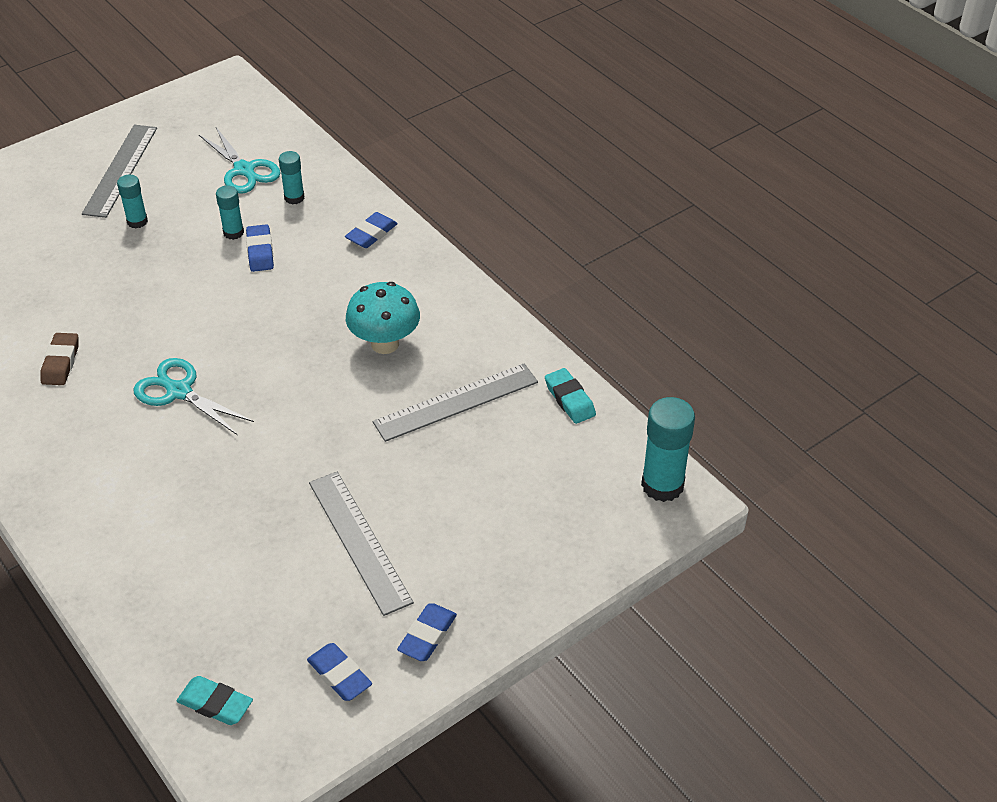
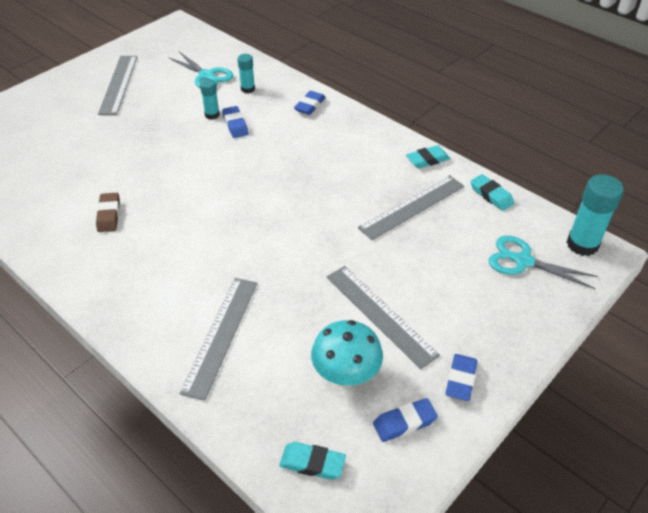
camera: 10 degrees left, 0 degrees up
turquoise glue stick [117,175,148,228] -> none
turquoise scissors [133,358,254,435] -> turquoise scissors moved to [489,236,598,289]
blue eraser [307,643,372,701] -> blue eraser turned 60 degrees counterclockwise [373,398,438,442]
turquoise mushroom [346,282,420,354] -> turquoise mushroom moved to [311,320,383,387]
none -> grey ruler [180,278,257,401]
none -> turquoise eraser [406,145,450,168]

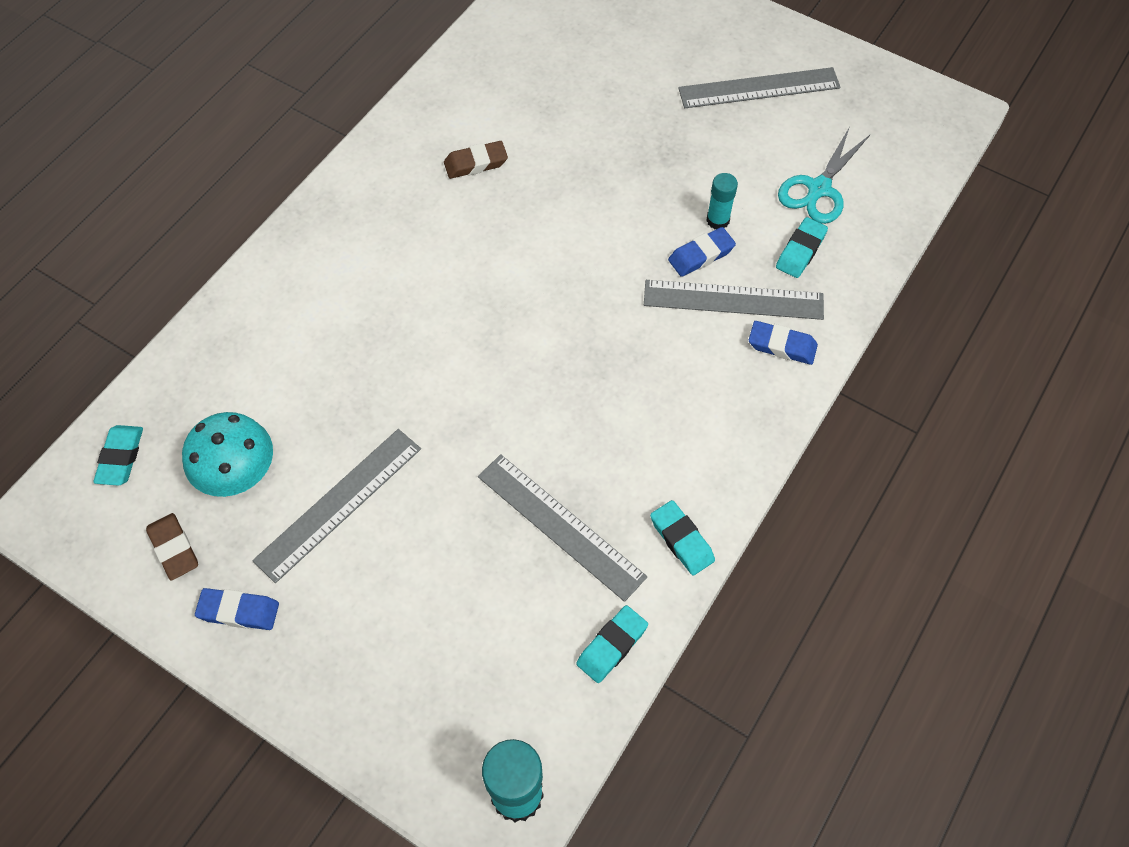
camera: 80 degrees right, 15 degrees up
grey ruler [180,278,257,401] -> grey ruler moved to [644,280,824,320]
turquoise glue stick [238,54,255,93] -> turquoise eraser [776,217,828,278]
blue eraser [373,398,438,442] -> brown eraser [146,513,198,580]
turquoise scissors [489,236,598,289] -> none

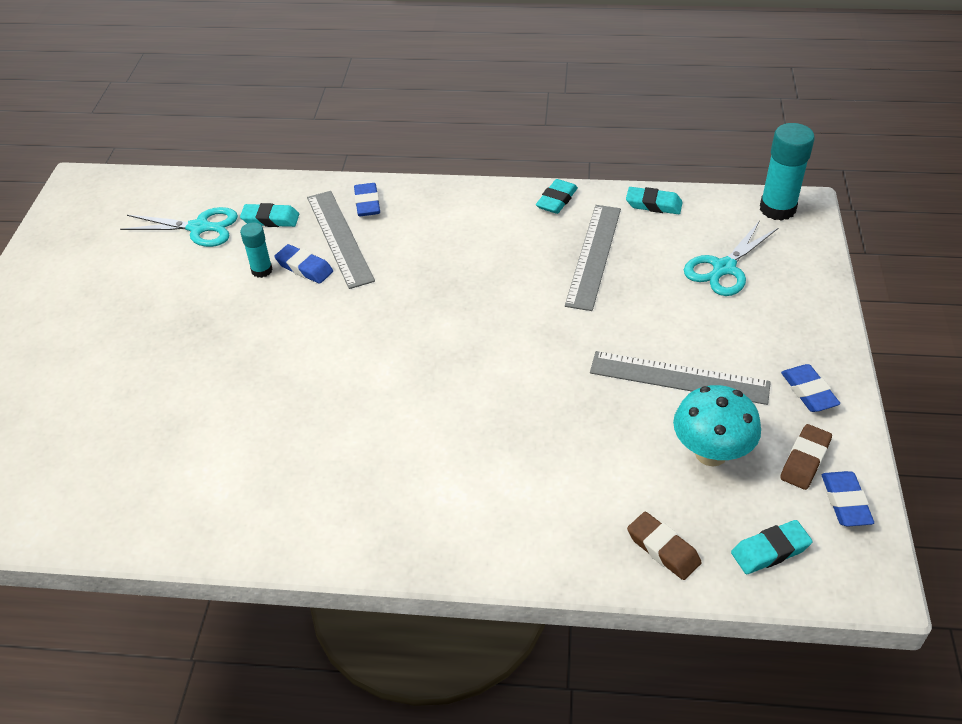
camera: 115 degrees left, 15 degrees down
brown eraser [444,141,508,179] -> brown eraser moved to [627,512,702,580]
grey ruler [678,67,841,108] -> none
none -> turquoise scissors [684,222,778,296]
none -> blue eraser [822,471,874,526]

